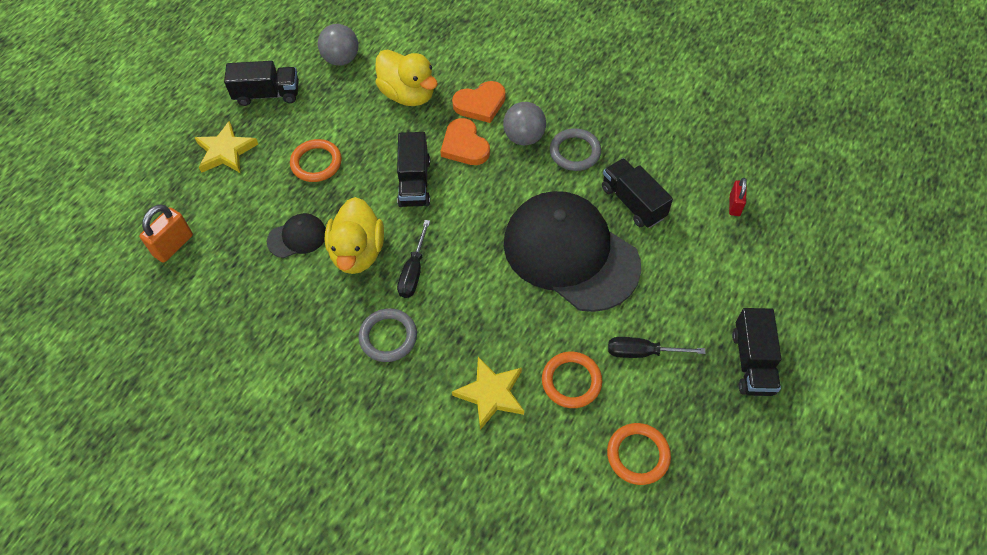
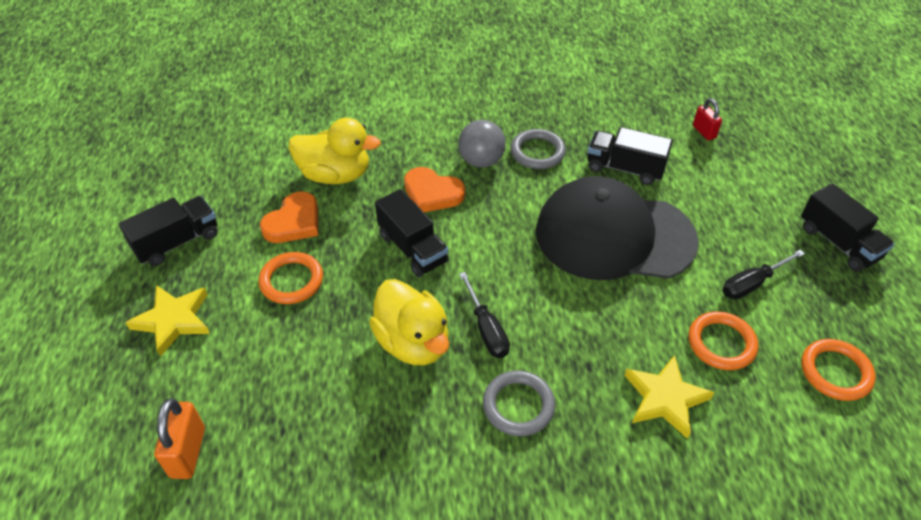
camera: 35 degrees left, 10 degrees down
black cap [267,213,326,258] -> none
grey ball [318,24,358,66] -> none
orange heart [452,81,506,123] -> orange heart moved to [260,192,318,243]

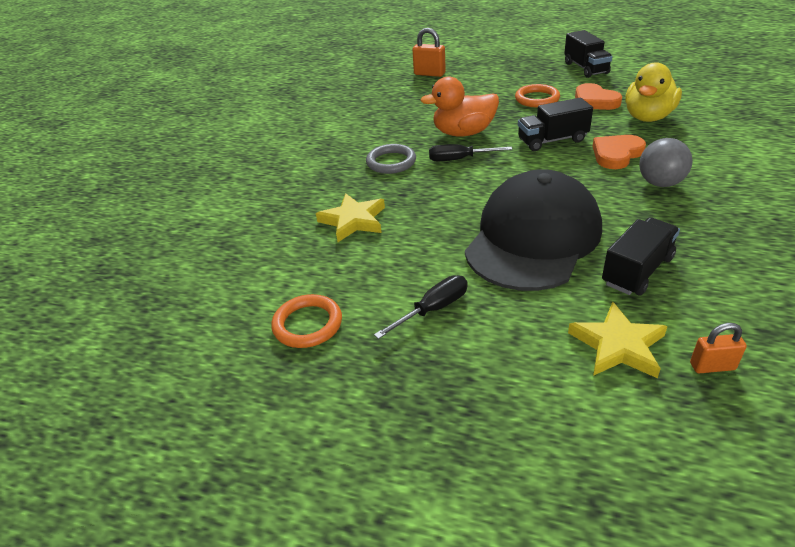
camera: 115 degrees right, 10 degrees down
yellow star [125,285,210,357] -> yellow star moved to [568,302,668,378]
yellow duck [369,279,449,365] -> orange duck [420,76,499,137]
grey ring [511,129,566,169] -> none
orange ring [688,311,758,370] -> none
red padlock [693,98,722,141] -> orange padlock [690,323,747,373]
black screwdriver [722,250,805,299] -> black screwdriver turned 60 degrees clockwise [374,275,468,339]
black truck [801,183,895,271] -> none

